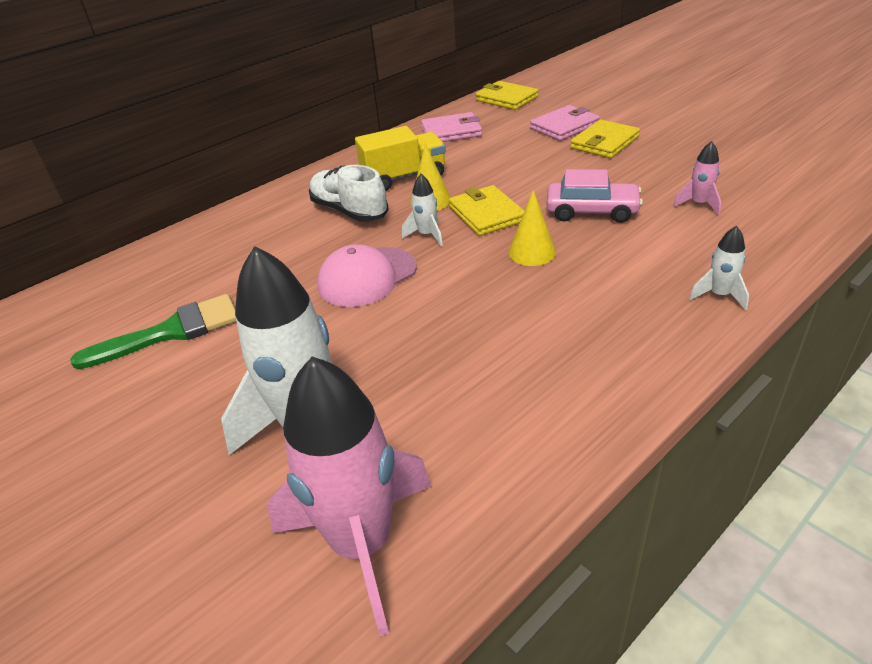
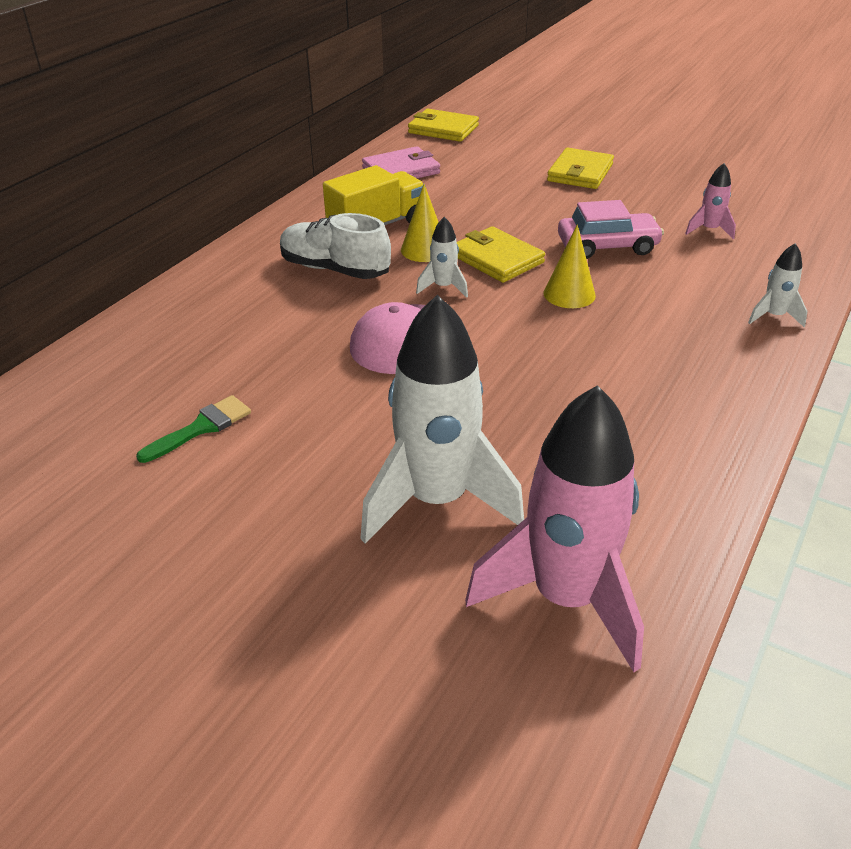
camera: 20 degrees left, 0 degrees up
green brush [70,294,236,369] -> green brush [136,395,251,463], size x0.62
pink wallet [530,105,600,141] -> none

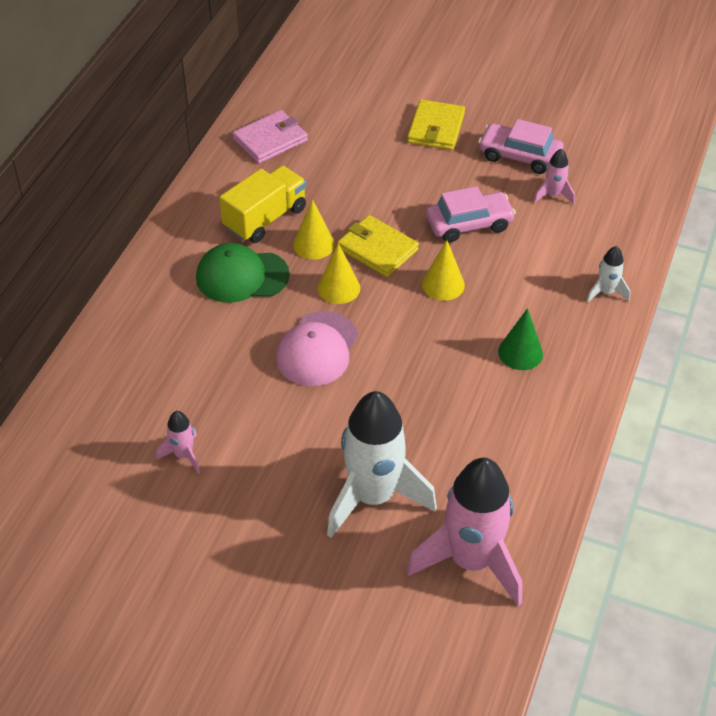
camera: 10 degrees left, 10 degrees up
green brush [136,395,251,463] -> pink rocket [156,411,200,474]
white shoe [280,213,391,279] -> green cap [196,243,290,303]
yellow wallet [408,109,479,142] -> none
white rocket [416,217,468,298] -> yellow cone [317,243,360,304]
none -> pink car [478,119,563,174]
none -> green cone [498,308,543,370]

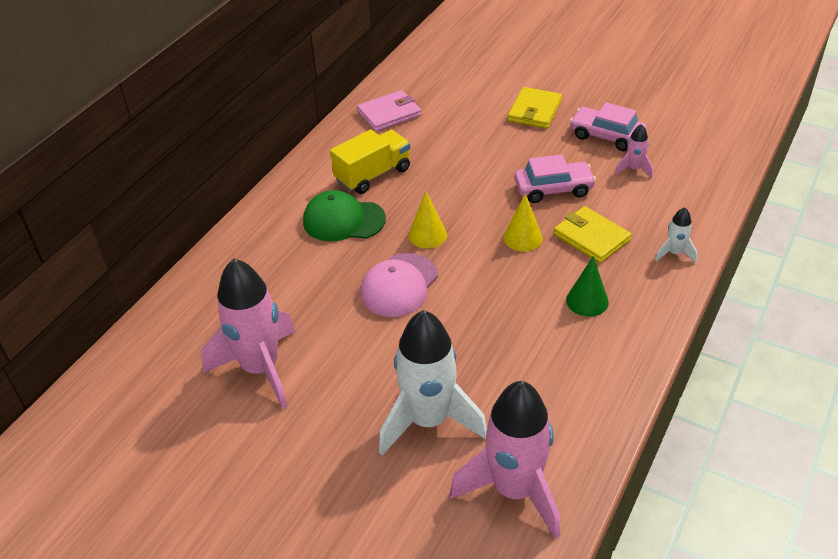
camera: 10 degrees right, 5 degrees down
pink rocket [156,411,200,474] -> pink rocket [201,259,296,409], size x2.28
yellow cone [293,199,335,260] -> none
yellow wallet [337,215,419,277] -> yellow wallet moved to [554,206,632,263]

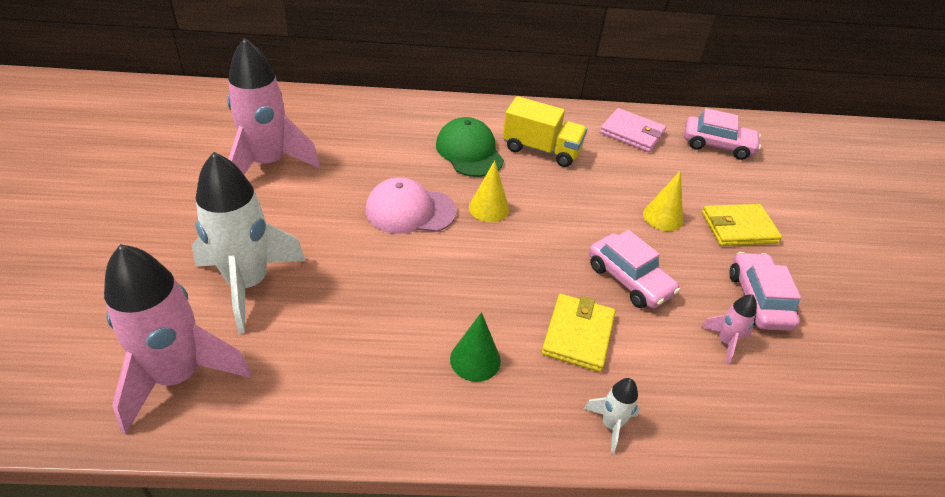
camera: 55 degrees right, 0 degrees up
yellow cone [503,193,543,251] -> yellow cone moved to [643,170,683,231]
none -> pink car [684,108,761,160]

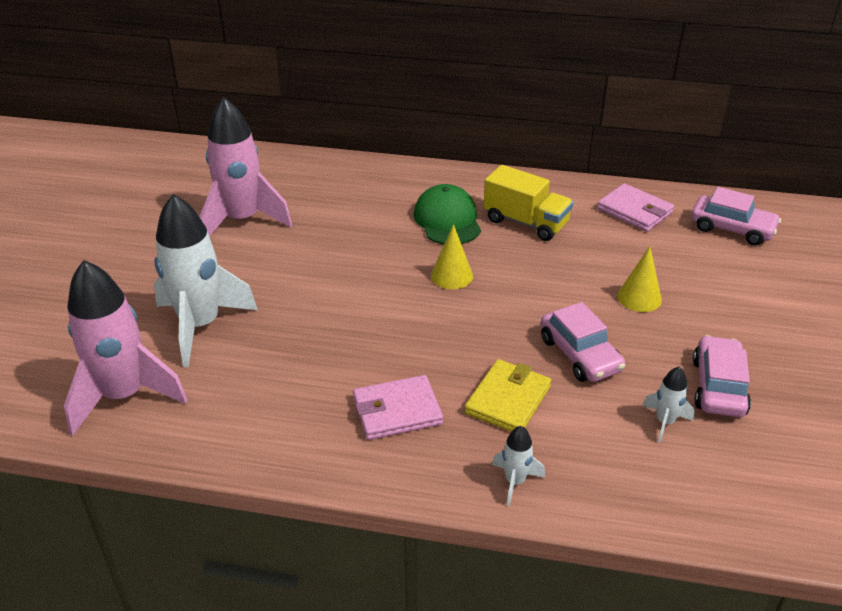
camera: 15 degrees right, 5 degrees down
pink cap [366,177,457,234] -> none
green cone [450,312,501,382] -> pink wallet [353,375,443,440]
pink rocket [701,294,757,364] -> white rocket [643,367,695,443]
yellow wallet [702,204,782,246] -> none

